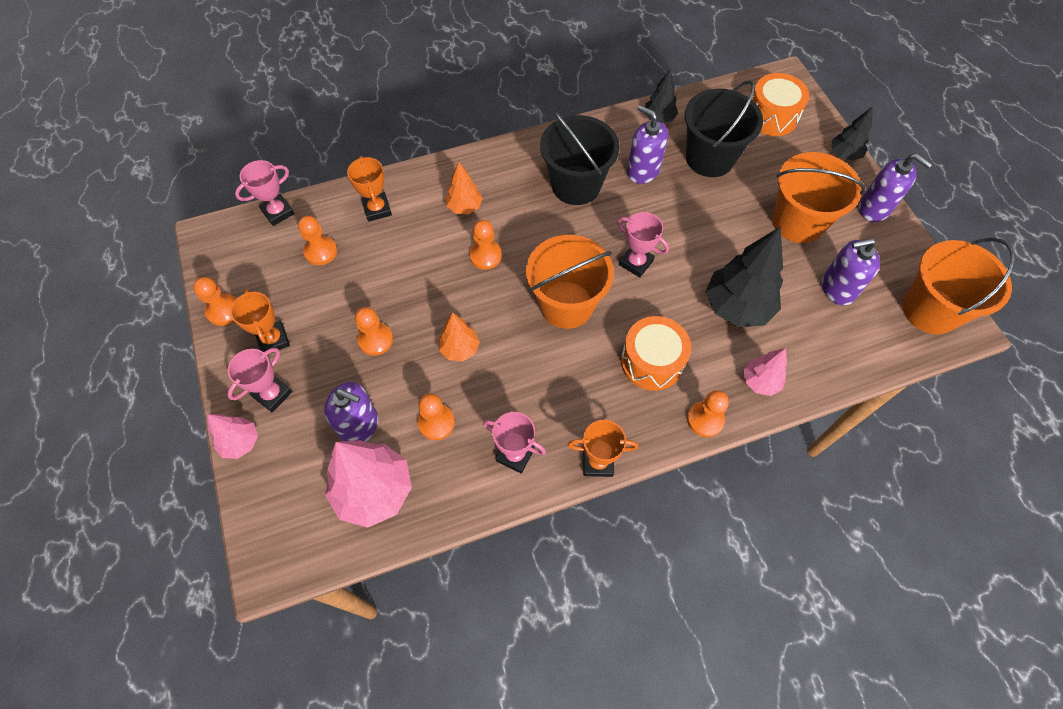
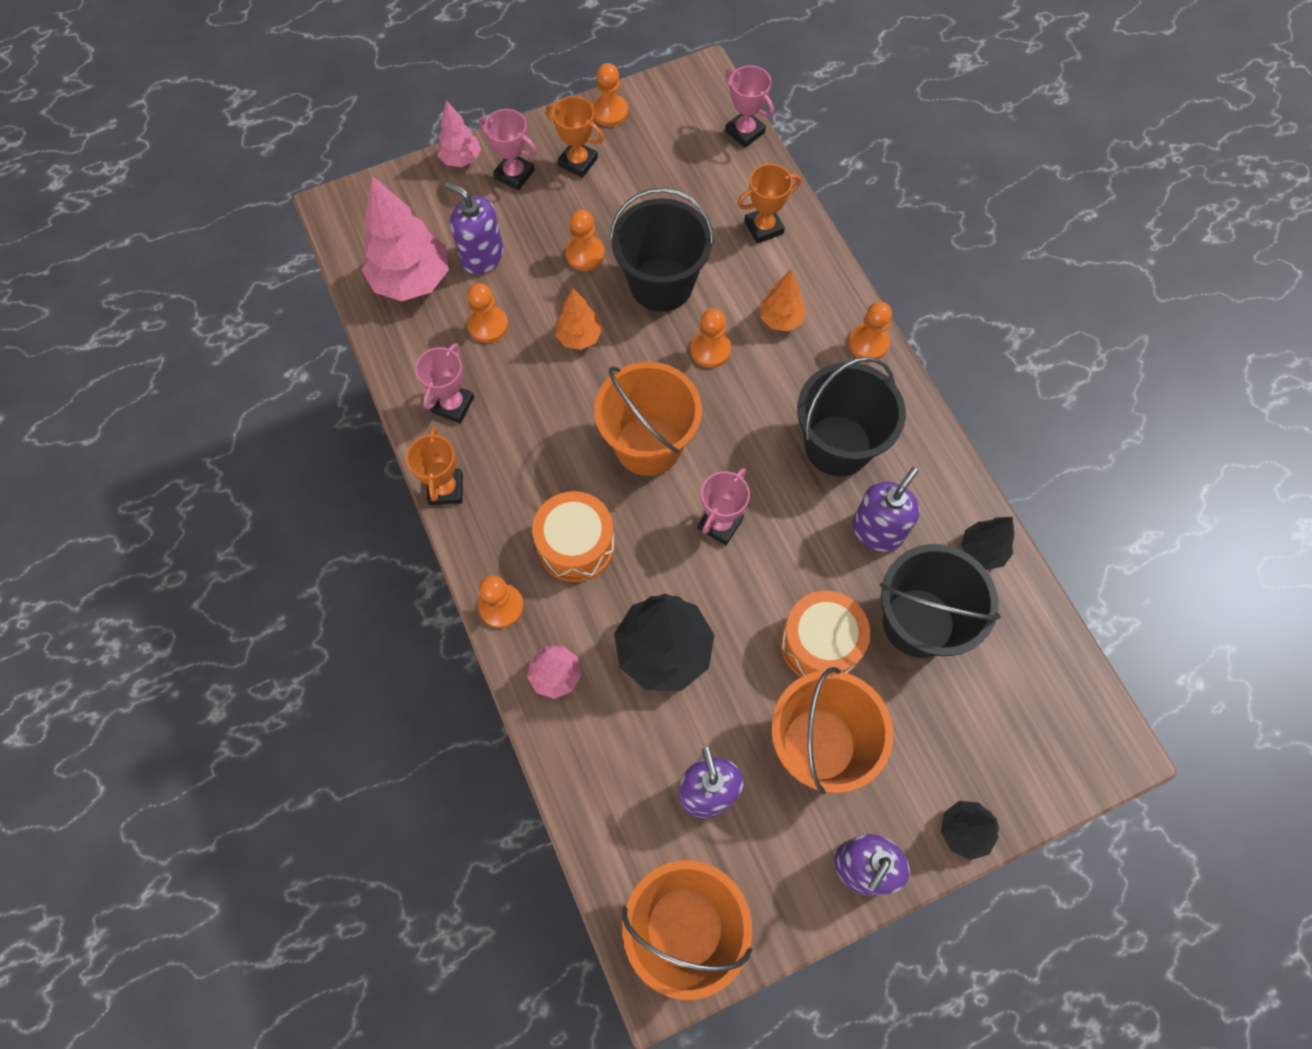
camera: 85 degrees right, 5 degrees up
orange trophy [230,289,290,352] -> orange trophy turned 60 degrees clockwise [545,96,604,178]
orange pawn [298,216,337,265] -> orange pawn moved to [848,302,892,359]
purple soap dispenser [324,382,378,442] -> purple soap dispenser turned 105 degrees clockwise [445,182,504,274]
orange drum [752,73,809,136] -> orange drum moved to [780,591,870,677]
none -> black bucket [610,188,714,312]

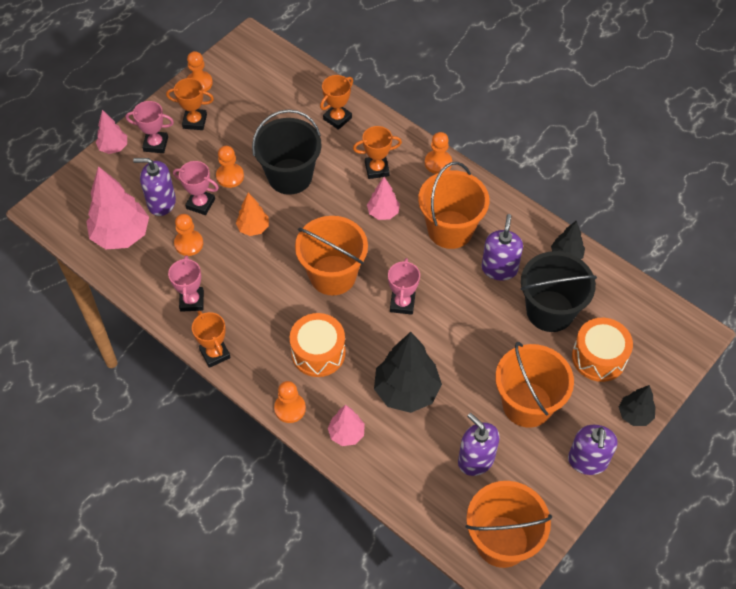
camera: 25 degrees left, 10 degrees down
orange pawn [690,309,731,368] -> none
pink trophy [725,65,774,148] -> pink trophy moved to [173,161,219,215]
orange tree [760,269,806,331] -> orange trophy [353,126,402,179]
orange drum [780,591,870,677] -> orange drum moved to [572,318,633,382]
black bucket [797,357,906,476] -> orange bucket [418,162,489,249]
none -> pink tree [367,177,400,220]

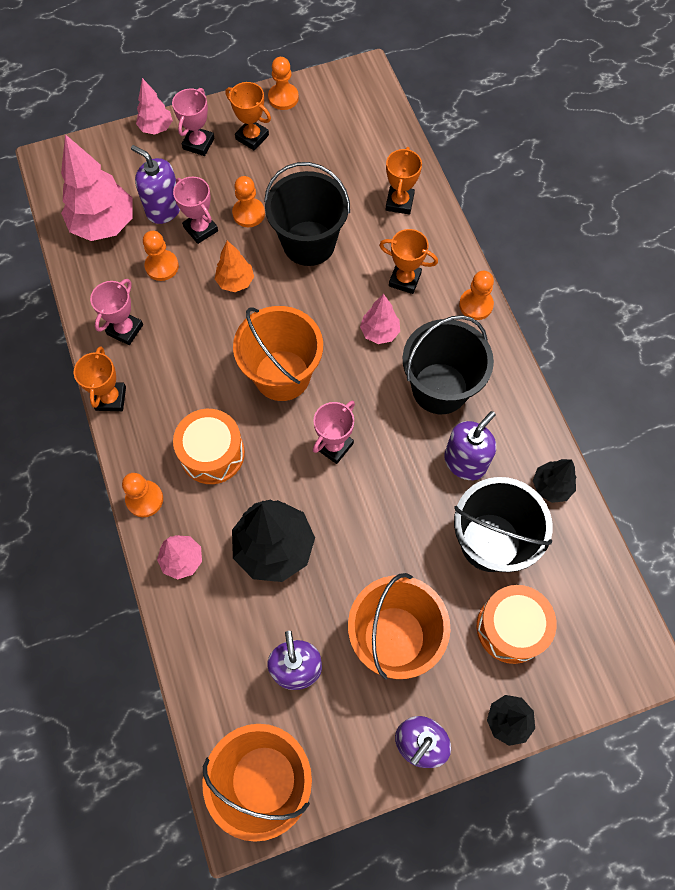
camera: 30 degrees right, 10 degrees up
pink trophy [126,101,174,153] -> pink trophy turned 75 degrees clockwise [172,88,214,156]
orange trophy [320,75,353,130] -> orange trophy turned 60 degrees counterclockwise [385,147,422,215]
orange bucket [418,162,489,249] -> black bucket [403,315,494,414]

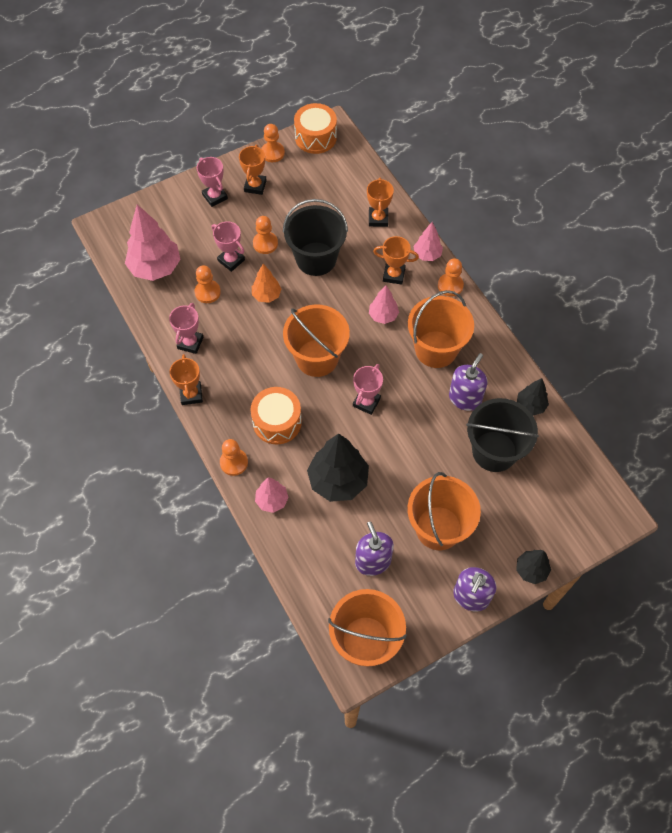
camera: 10 degrees left, 5 degrees down
purple soap dispenser [131,145,180,224] -> none
pink tree [136,78,173,135] -> pink tree moved to [414,222,443,261]
pink trophy [172,88,214,156] -> pink trophy turned 45 degrees counterclockwise [197,157,228,207]
orange trophy [225,82,271,151] -> orange trophy turned 75 degrees clockwise [239,145,267,195]
black bucket [403,315,494,414] -> orange bucket [408,290,474,368]
orange drum [477,585,557,664] -> orange drum moved to [294,103,337,154]

